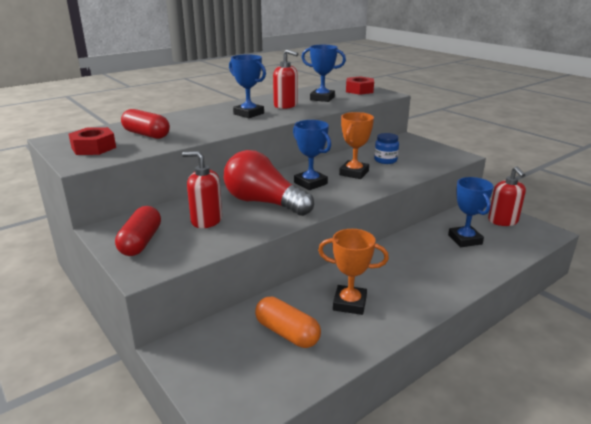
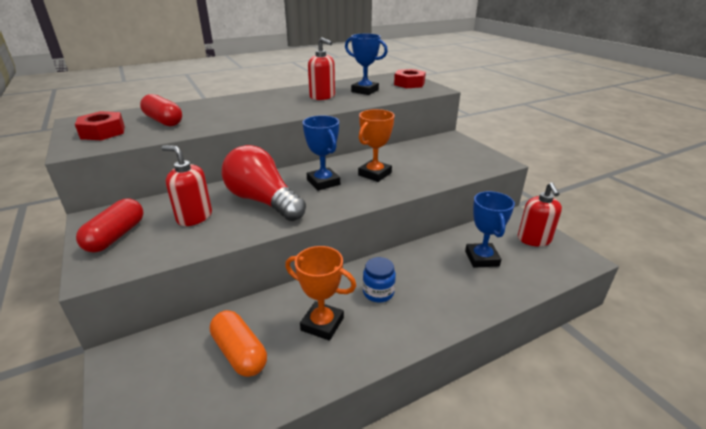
camera: 10 degrees right, 5 degrees up
blue trophy [229,54,266,118] -> none
blue jar [374,133,399,164] -> blue jar moved to [363,257,396,303]

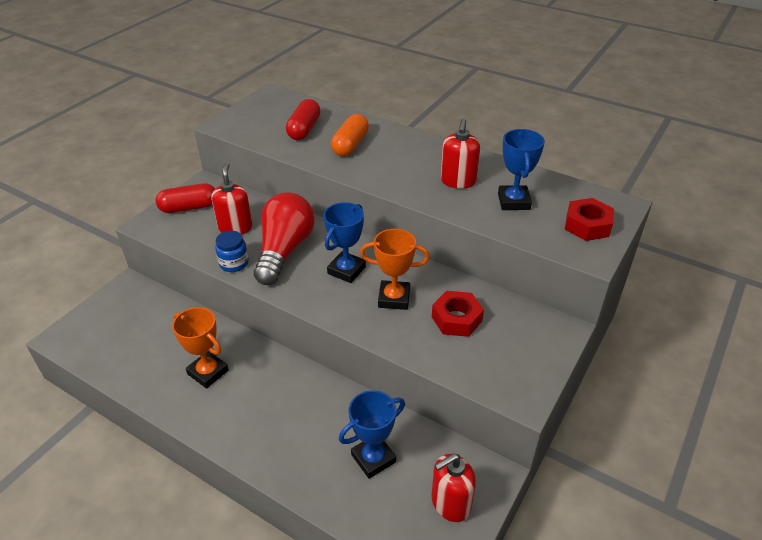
camera: 60 degrees right, 10 degrees up
red nut [75,111,125,140] -> red nut moved to [432,291,484,337]
orange capsule [210,310,267,377] -> orange capsule moved to [331,114,369,156]
orange trophy [285,246,356,341] -> orange trophy turned 45 degrees counterclockwise [172,307,229,389]
blue jar [363,257,396,303] -> blue jar moved to [215,231,249,272]

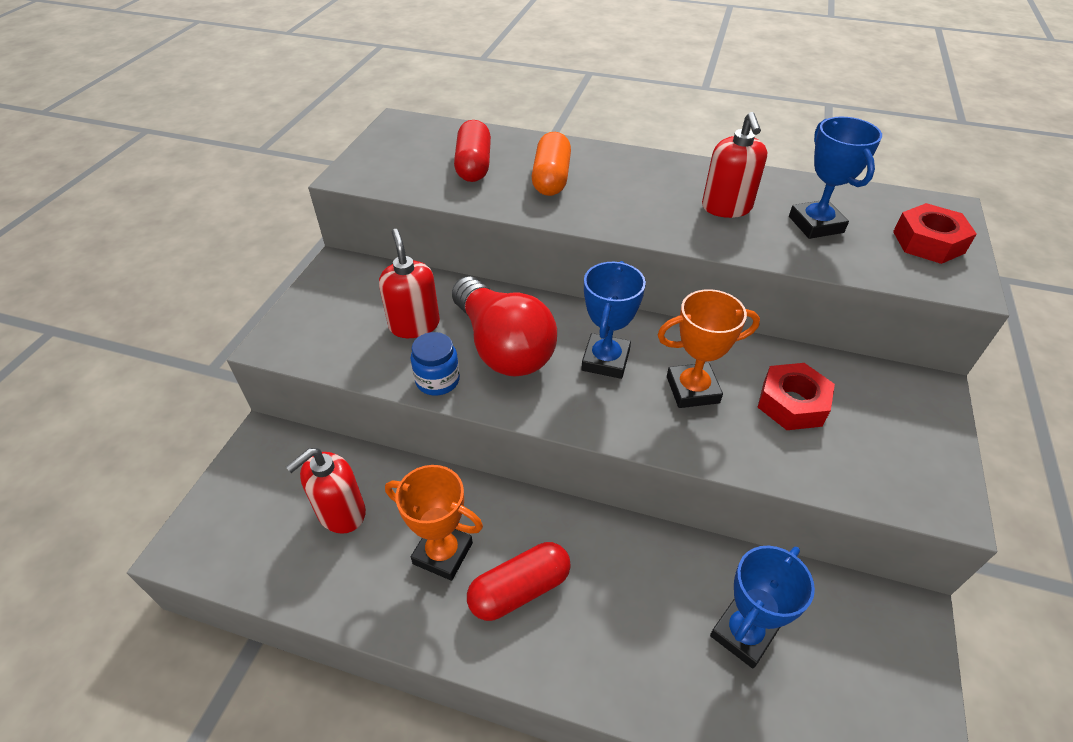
camera: 15 degrees left, 5 degrees up
red capsule [156,183,215,213] -> red capsule moved to [467,542,571,621]
red light bulb [254,192,315,285] -> red light bulb turned 150 degrees clockwise [452,276,557,377]
red soap dispenser [431,453,476,522] -> red soap dispenser moved to [286,448,366,534]

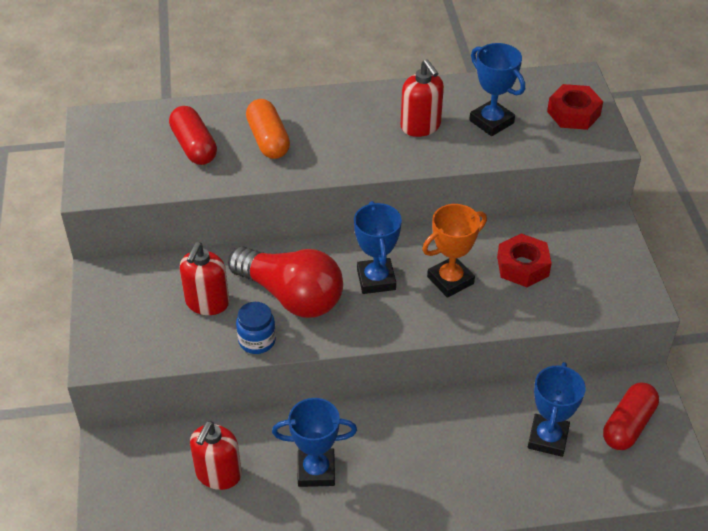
camera: 25 degrees left, 0 degrees up
red soap dispenser [379,229,440,338] -> red soap dispenser turned 120 degrees counterclockwise [180,242,230,315]
orange trophy [385,465,483,581] -> blue trophy [272,398,357,487]
red capsule [467,542,571,621] -> red capsule moved to [603,382,659,450]

